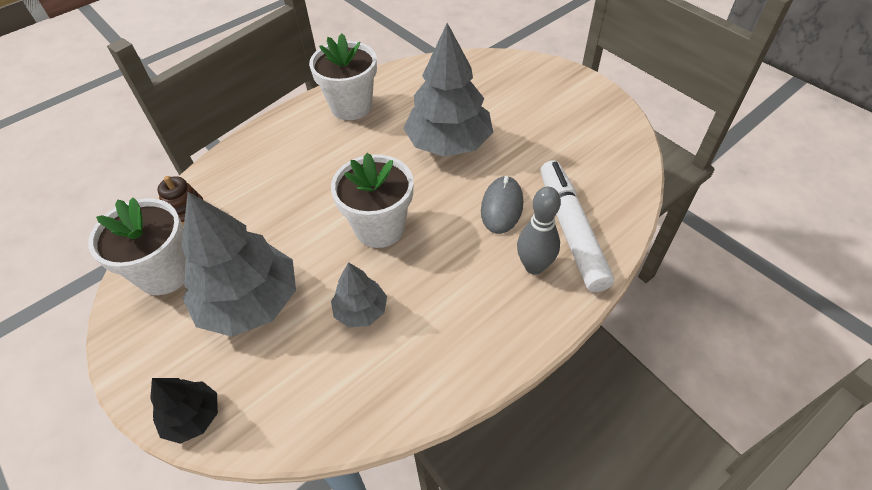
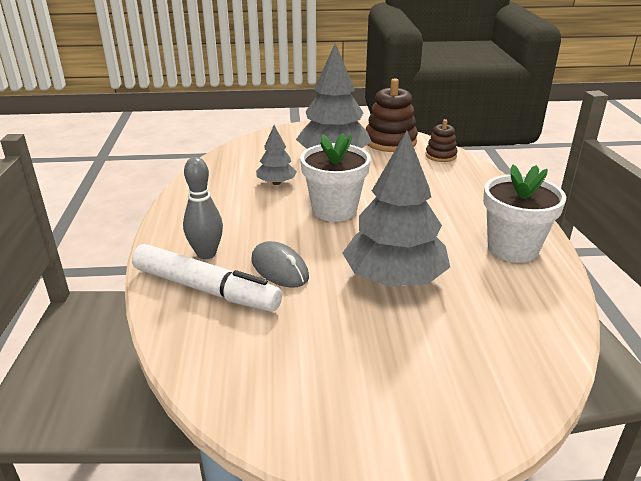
camera: 125 degrees right, 20 degrees down
white flower pot [88,198,187,295] -> brown stacking toy [365,78,418,152]
black tree [150,378,218,444] -> none

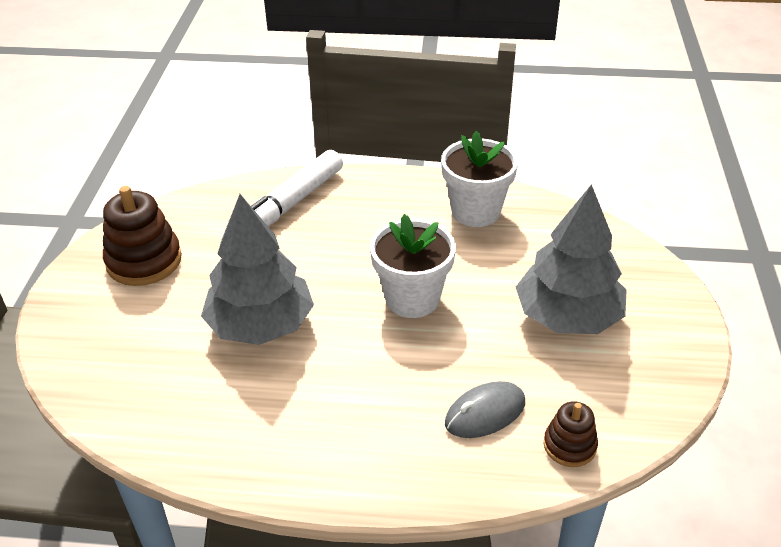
camera: 100 degrees right, 10 degrees up
grey bowling pin [183,157,223,259] -> none
grey mouse [251,241,309,288] -> grey mouse moved to [445,381,525,438]
grey tree [256,125,297,185] -> none
brown stacking toy [365,78,418,152] -> brown stacking toy moved to [103,186,182,286]
white flower pot [483,165,566,263] -> white flower pot moved to [441,131,518,227]

